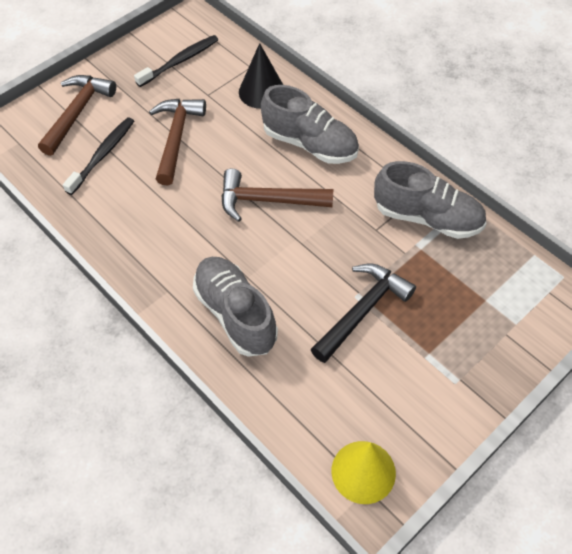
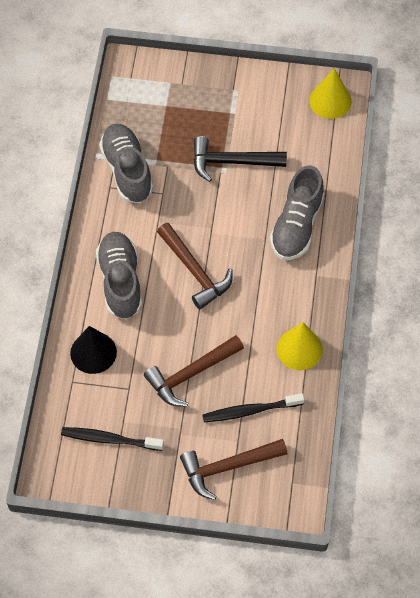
camera: 130 degrees left, 5 degrees up
none -> yellow cone [277,322,323,370]

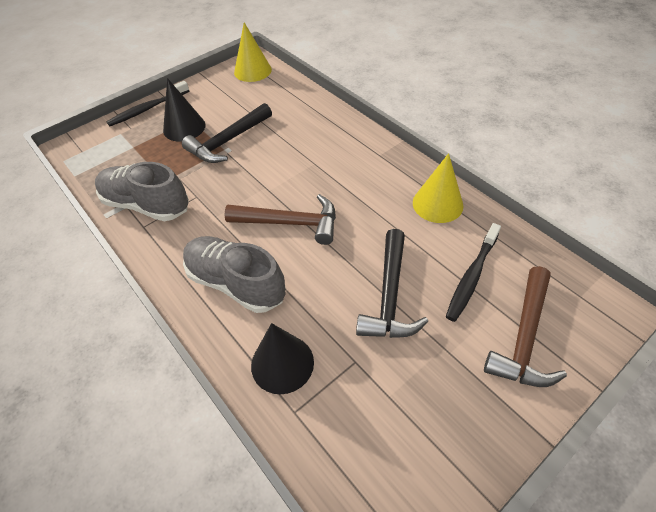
camera: 45 degrees left, 10 degrees down
black toothbrush [61,427,164,451] -> black toothbrush moved to [106,81,189,126]
brown hammer [144,335,244,407] -> black hammer [356,229,428,338]
grey shoe [270,165,324,260] -> none
none -> black cone [163,78,206,142]

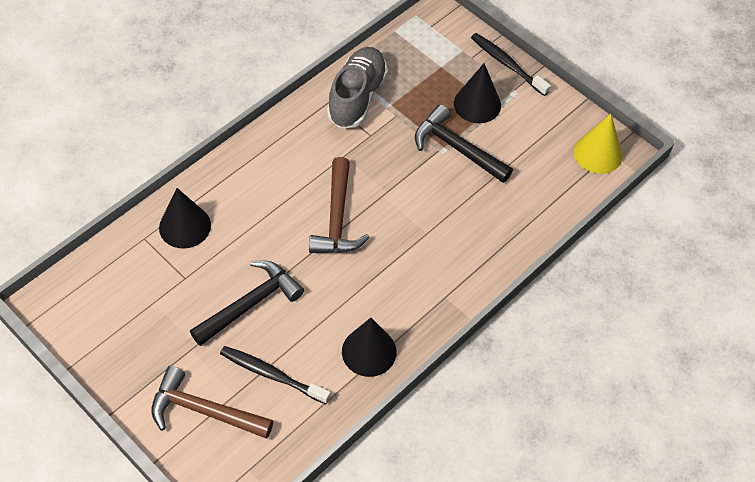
camera: 80 degrees right, 5 degrees up
grey shoe [183,236,286,313] -> none
black hammer [356,229,428,338] -> black hammer turned 135 degrees clockwise [190,260,304,346]
yellow cone [413,153,463,223] -> black cone [342,318,397,377]

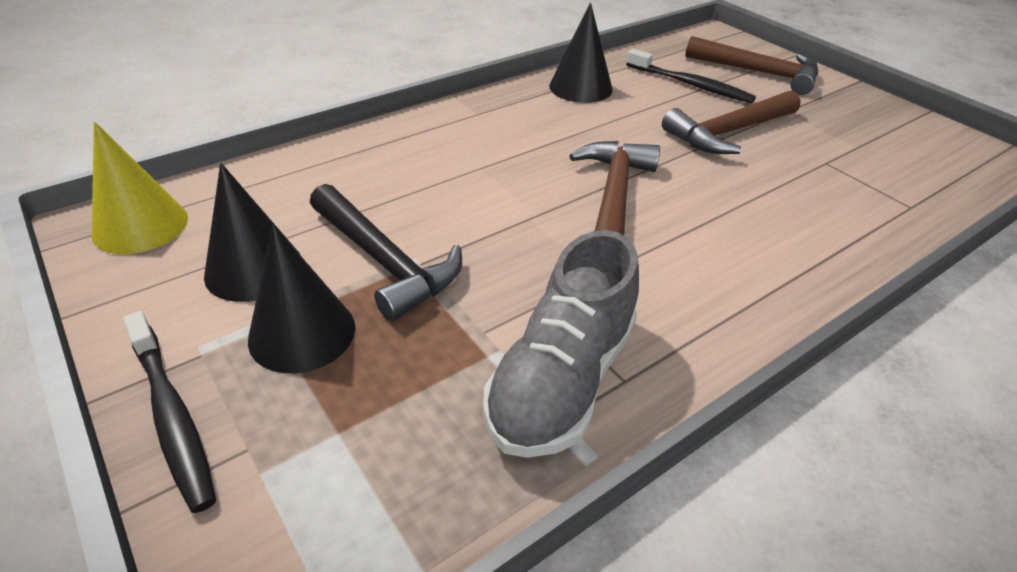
camera: 170 degrees left, 15 degrees down
black cone [159,188,211,249] -> black cone moved to [204,163,300,302]
black hammer [190,260,304,346] -> brown hammer [662,90,801,154]

